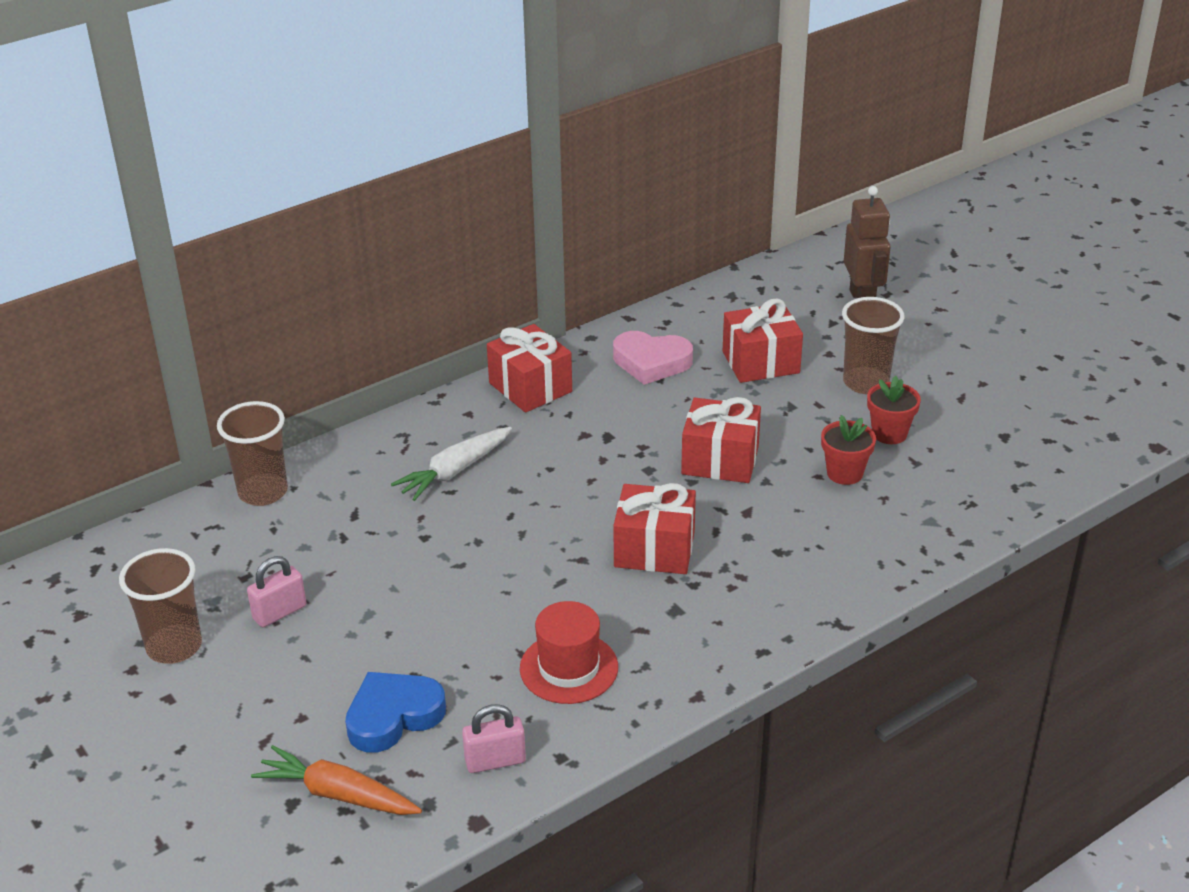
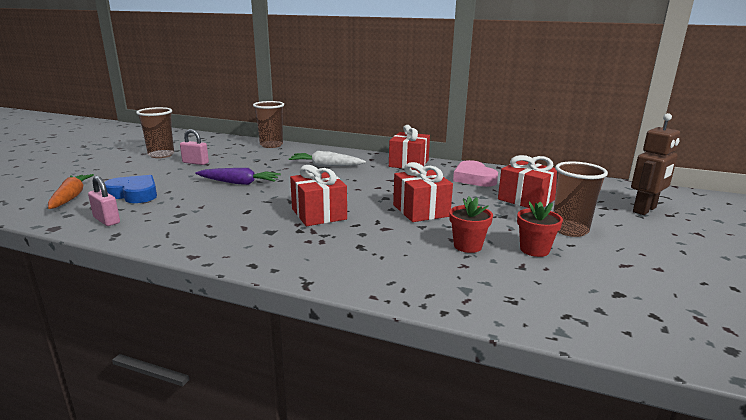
camera: 55 degrees right, 15 degrees down
red hat [520,601,618,704] -> none
none -> purple carrot [195,168,281,185]

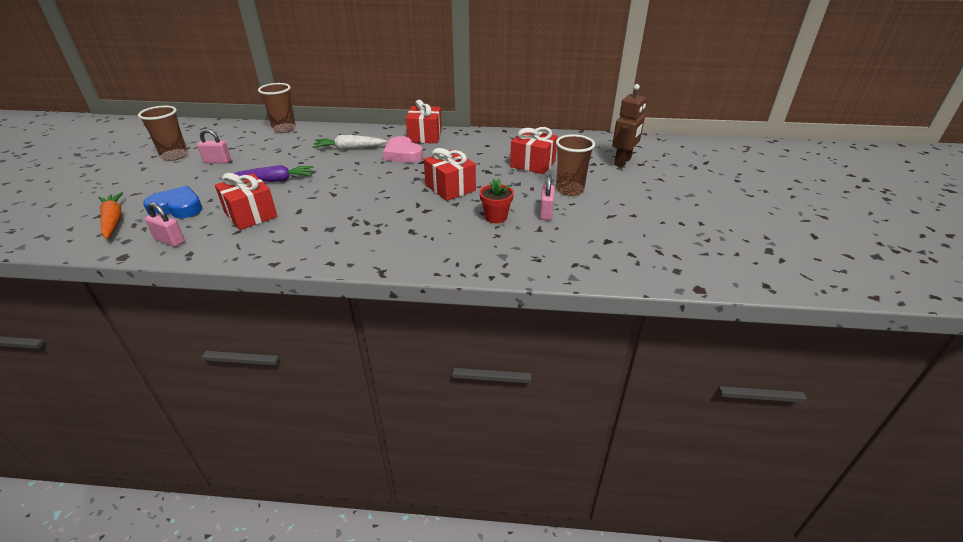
camera: 15 degrees left, 15 degrees up
red gift [290,165,347,226] -> red gift moved to [215,173,278,230]
pink heart [453,160,498,187] -> pink heart moved to [383,136,423,163]
red flower pot [517,202,563,257] -> pink padlock [540,176,555,220]

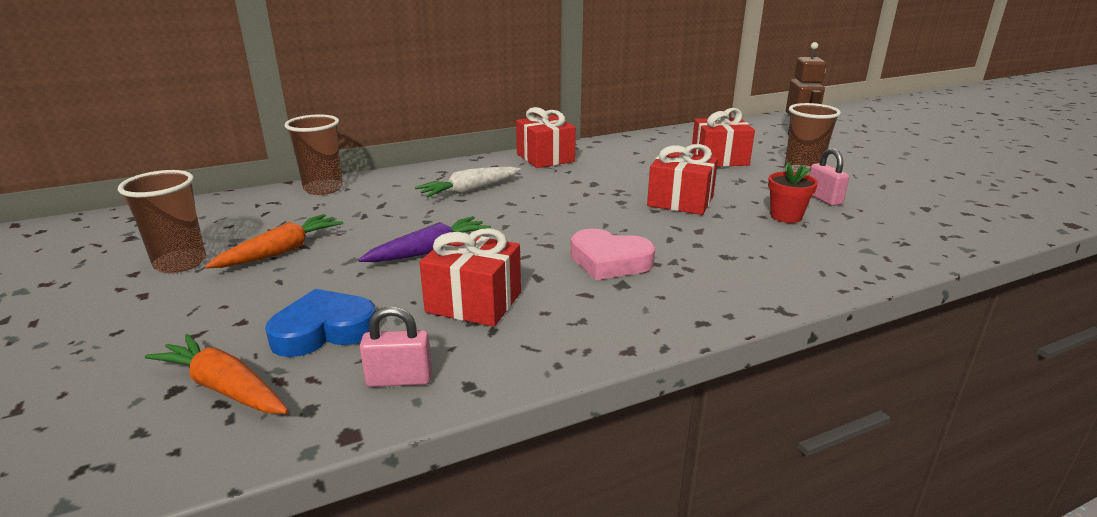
camera: 30 degrees left, 10 degrees down
pink padlock [197,129,231,163] -> orange carrot [205,214,343,268]
pink heart [383,136,423,163] -> pink heart moved to [571,229,655,280]

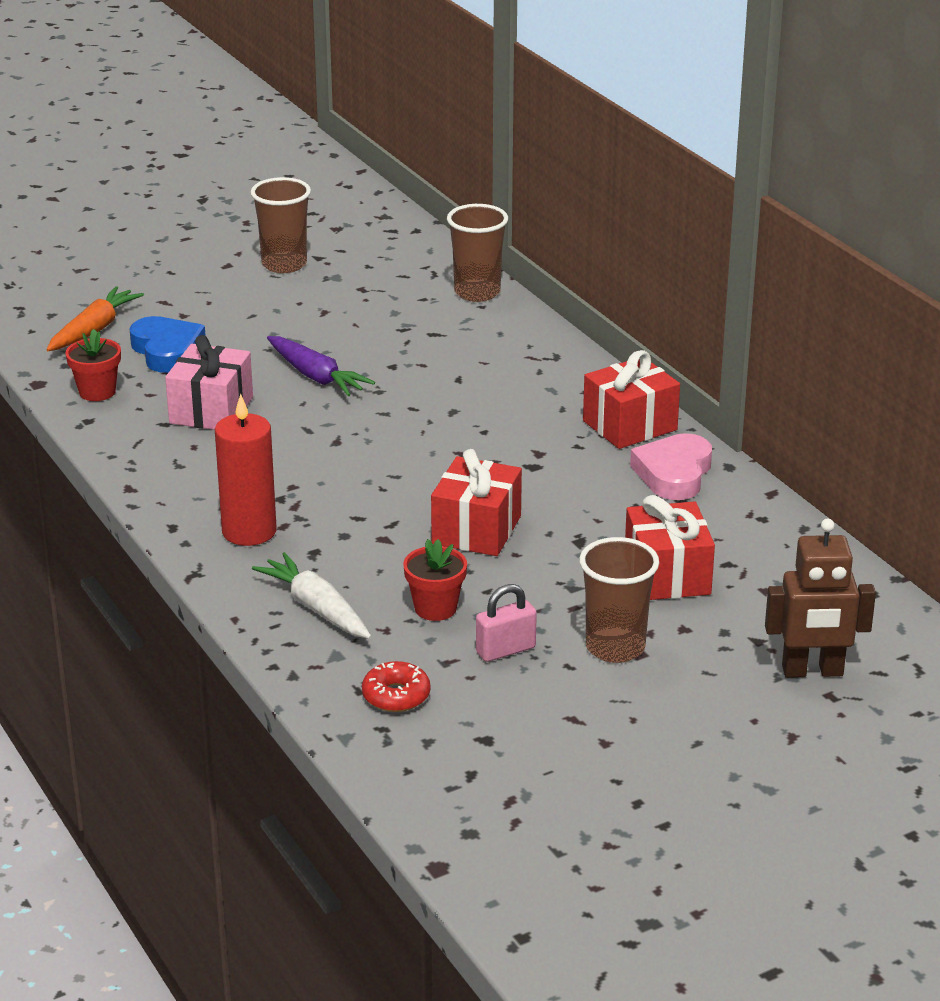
camera: 85 degrees right, 5 degrees up
orange carrot [205,214,343,268] -> none
pink padlock [360,306,432,387] -> red flower pot [65,329,121,401]
white carrot [415,167,521,198] -> white carrot moved to [252,552,372,639]
red gift [419,228,521,327] -> pink gift [165,335,253,430]
pink heart [571,229,655,280] -> pink heart moved to [630,433,712,500]
none -> red candle [215,394,277,546]
none -> red donut [362,661,431,712]

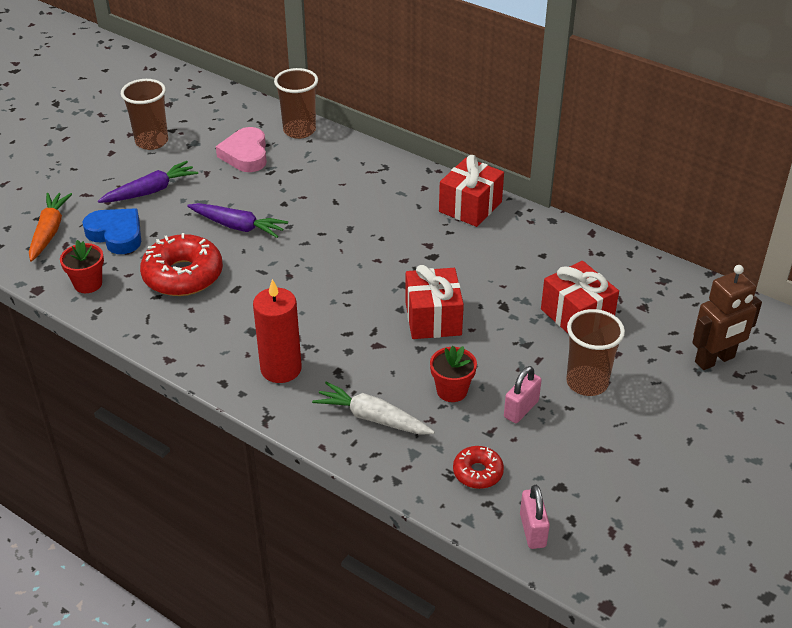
camera: 25 degrees left, 10 degrees up
pink gift [165,335,253,430] -> red donut [140,233,223,296]
pink heart [630,433,712,500] -> pink heart moved to [216,127,267,172]
none -> purple carrot [98,161,198,203]
none -> pink padlock [520,485,550,549]

